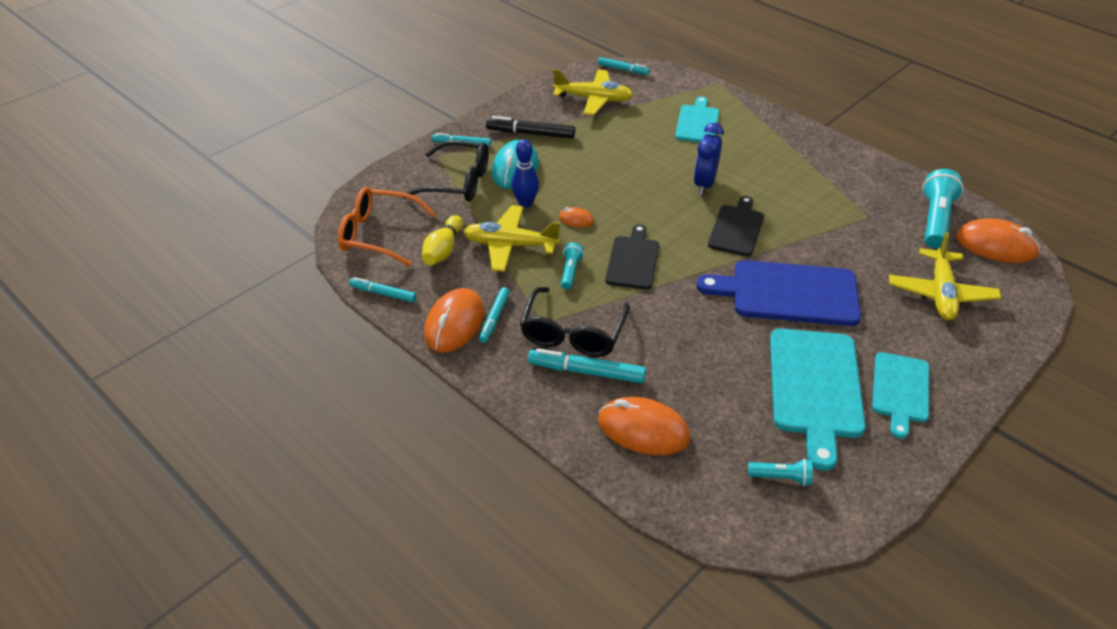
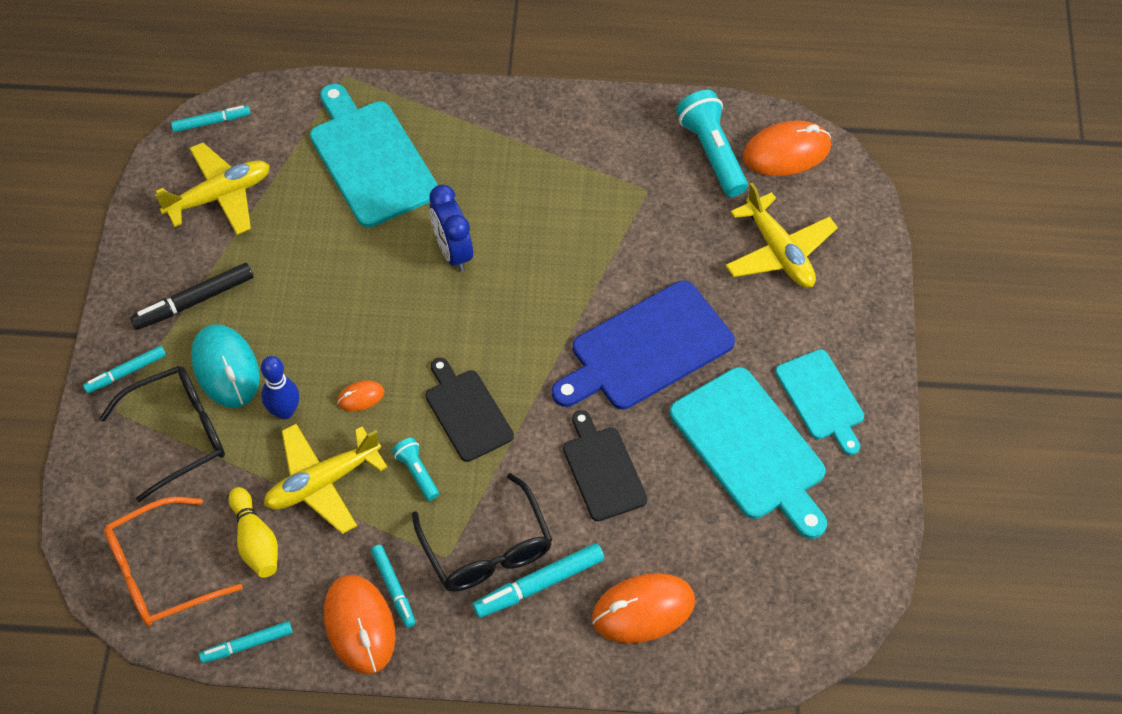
camera: 40 degrees left, 15 degrees up
turquoise cutting board [675,96,719,142] -> turquoise cutting board [310,84,438,228], size x1.63
black cutting board [708,196,764,256] -> black cutting board moved to [563,410,647,521]
turquoise flashlight [748,459,813,486] -> none

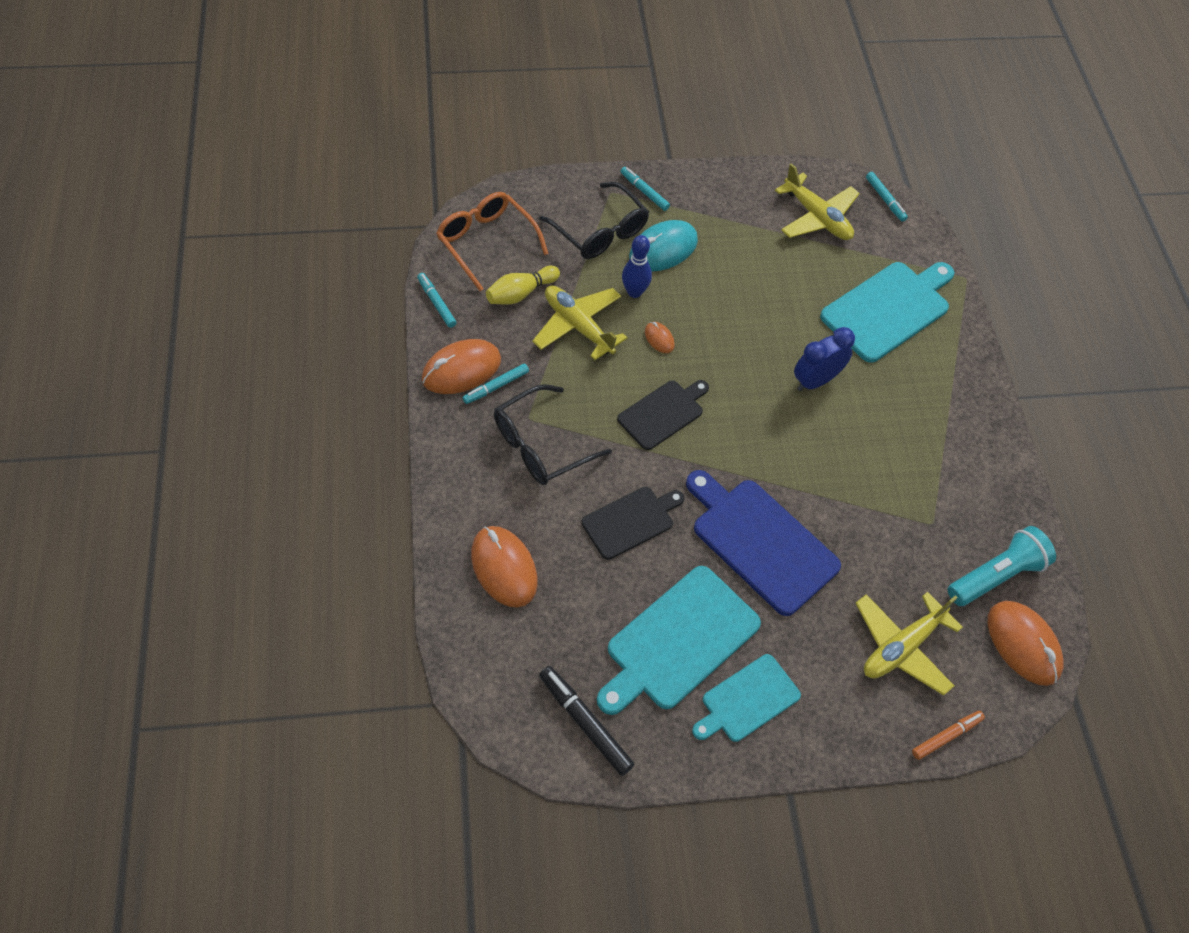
camera: 75 degrees right, 0 degrees up
black marker [130,263,253,330] -> black marker moved to [539,666,635,776]
turquoise flashlight [392,438,439,501] -> none
turquoise marker [472,543,604,618] -> none
none -> orange marker [912,711,985,760]

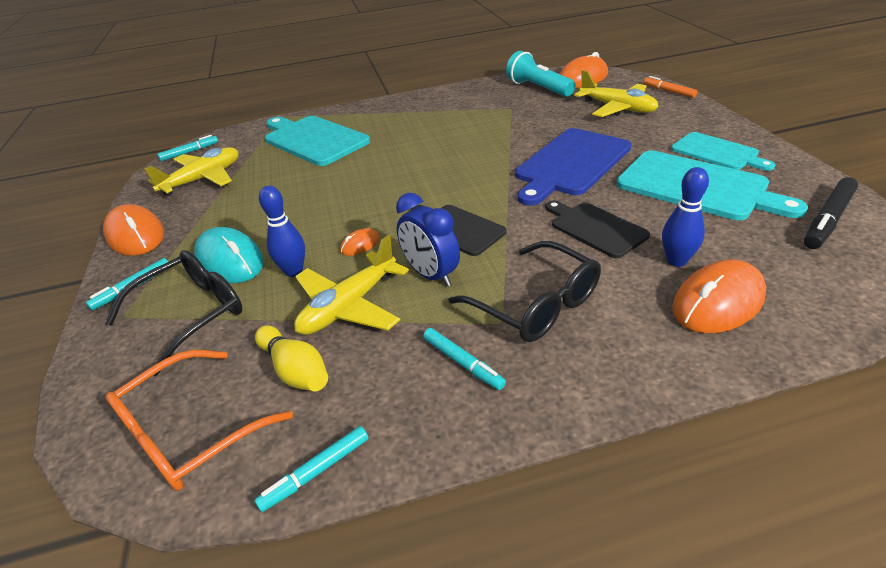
camera: 90 degrees left, 20 degrees down
orange mouse [422,339,501,394] -> orange mouse moved to [103,204,164,256]
blue clock [794,327,855,391] -> blue clock moved to [396,193,460,287]
none -> blue bowling pin [662,167,709,267]

